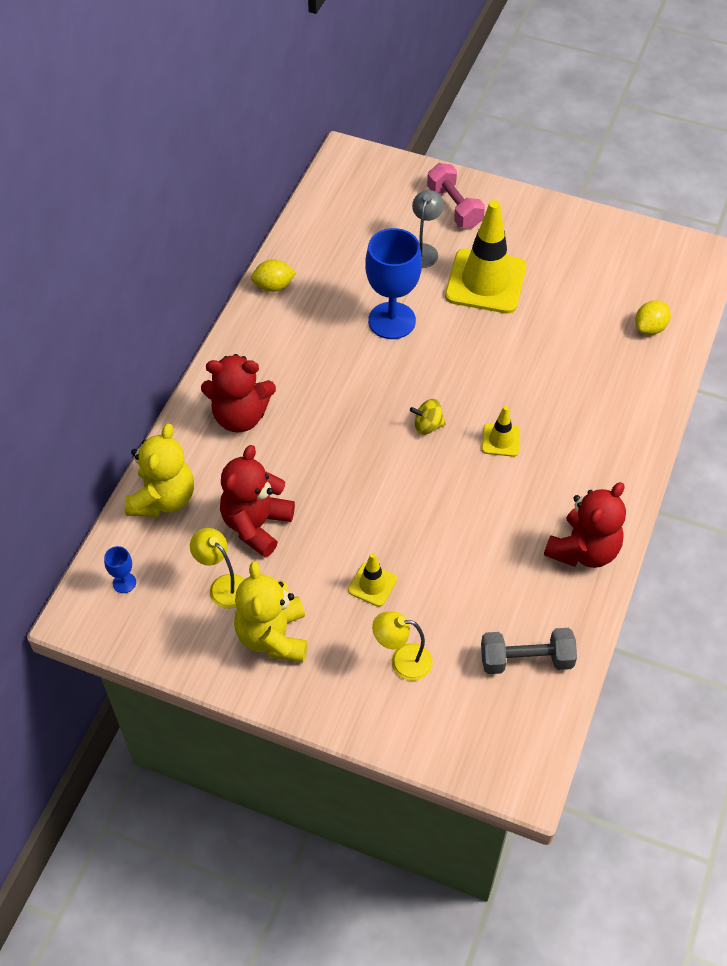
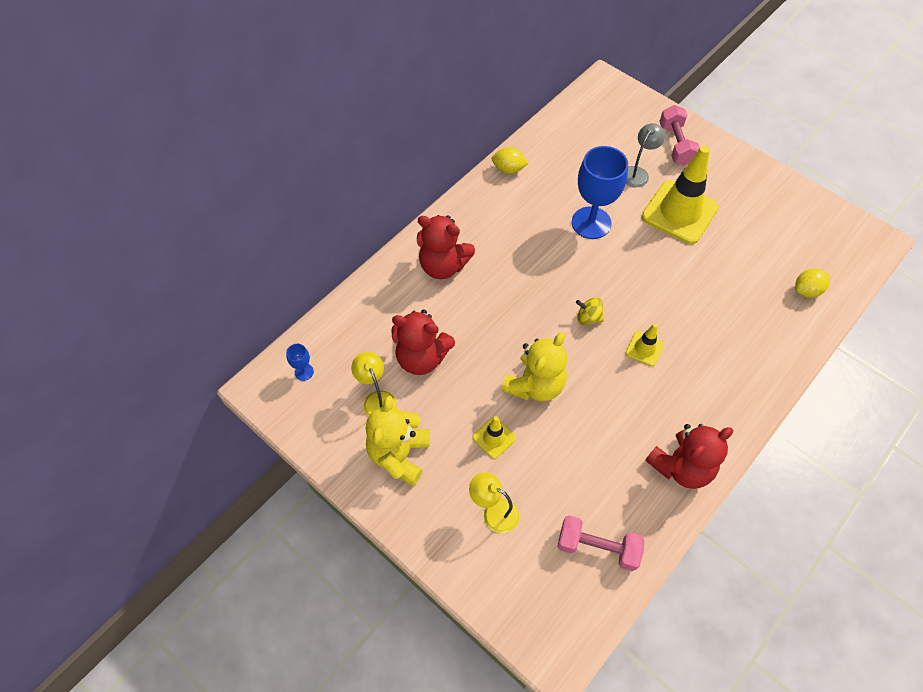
camera: 20 degrees right, 5 degrees up
yellow teddy bear [125,423,194,517] -> yellow teddy bear moved to [501,332,567,401]
red teddy bear [220,445,295,557] -> red teddy bear turned 120 degrees counterclockwise [391,309,455,375]
grey dumbbell [481,628,577,674] -> pink dumbbell [557,515,644,571]

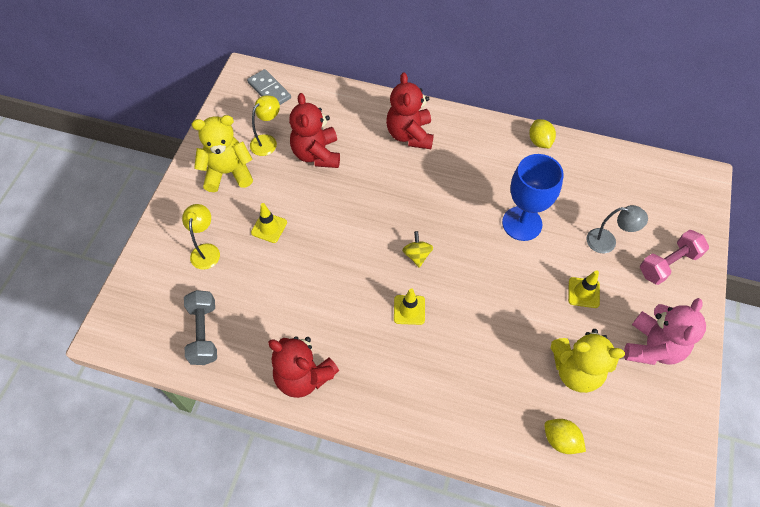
camera: 65 degrees right, 0 degrees up
blue goblet [286,344,314,381] -> grey domino [247,69,291,105]
yellow teddy bear [501,332,567,401] -> yellow teddy bear moved to [550,329,625,393]
pink dumbbell [557,515,644,571] -> grey dumbbell [184,290,217,365]
yellow traffic cone [642,145,719,244] -> yellow traffic cone [568,270,600,308], size x0.47
none -> pink teddy bear [624,298,706,365]

